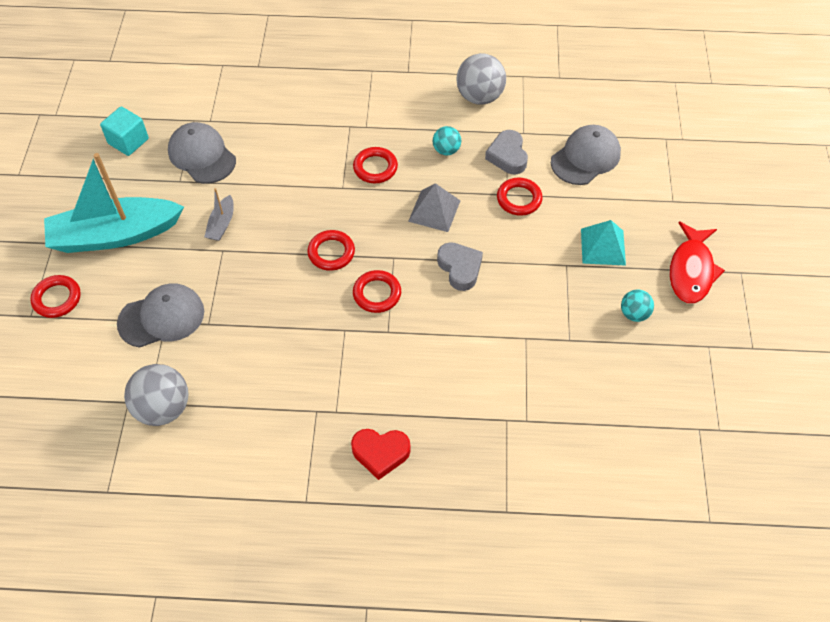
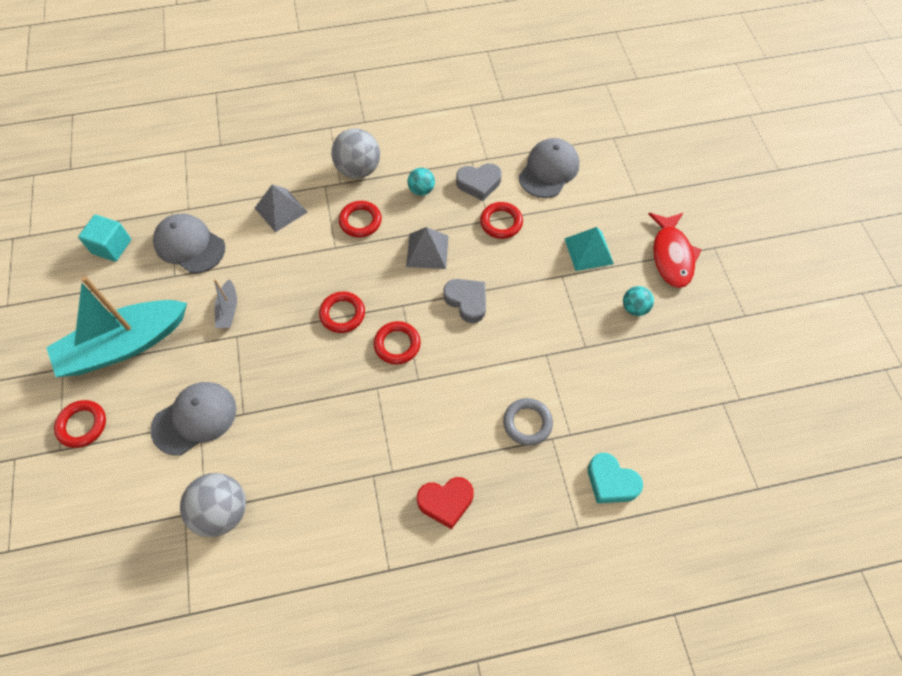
camera: 15 degrees left, 5 degrees up
grey ball [456,53,506,105] -> grey ball moved to [331,128,380,179]
grey heart [485,130,528,174] -> grey heart turned 75 degrees counterclockwise [456,163,502,201]
none -> grey pyramid [255,185,307,232]
none -> grey ring [503,398,553,446]
none -> turquoise heart [588,453,643,503]

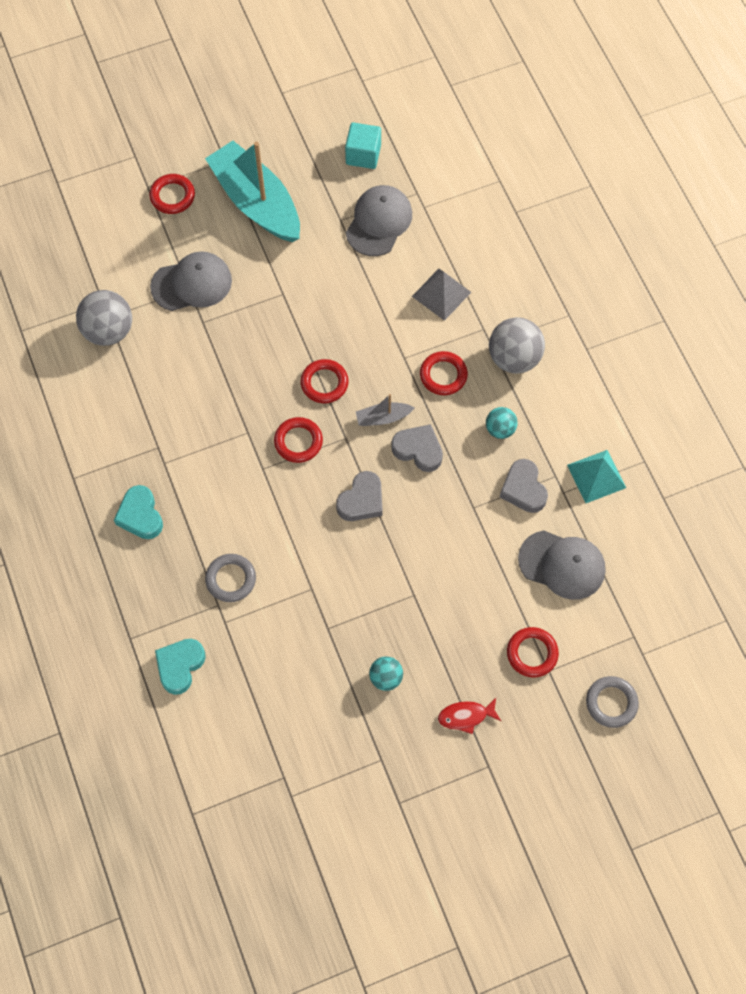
camera: 80 degrees right, 5 degrees up
grey cap [151,382,237,455] -> grey cap turned 60 degrees counterclockwise [150,251,232,311]
grey boat [214,279,237,328] -> grey boat moved to [356,394,415,426]
grey pyramid [406,227,449,269] -> grey heart [391,424,443,472]
red heart [417,477,474,529] -> turquoise heart [114,485,163,539]
red ring [480,202,523,239] -> red ring moved to [507,627,559,677]
turquoise pyramid [564,227,614,271] -> turquoise pyramid moved to [567,450,626,503]
red fish [649,213,702,288] -> red fish [438,698,501,734], size x0.58
none -> grey ring [586,676,639,728]

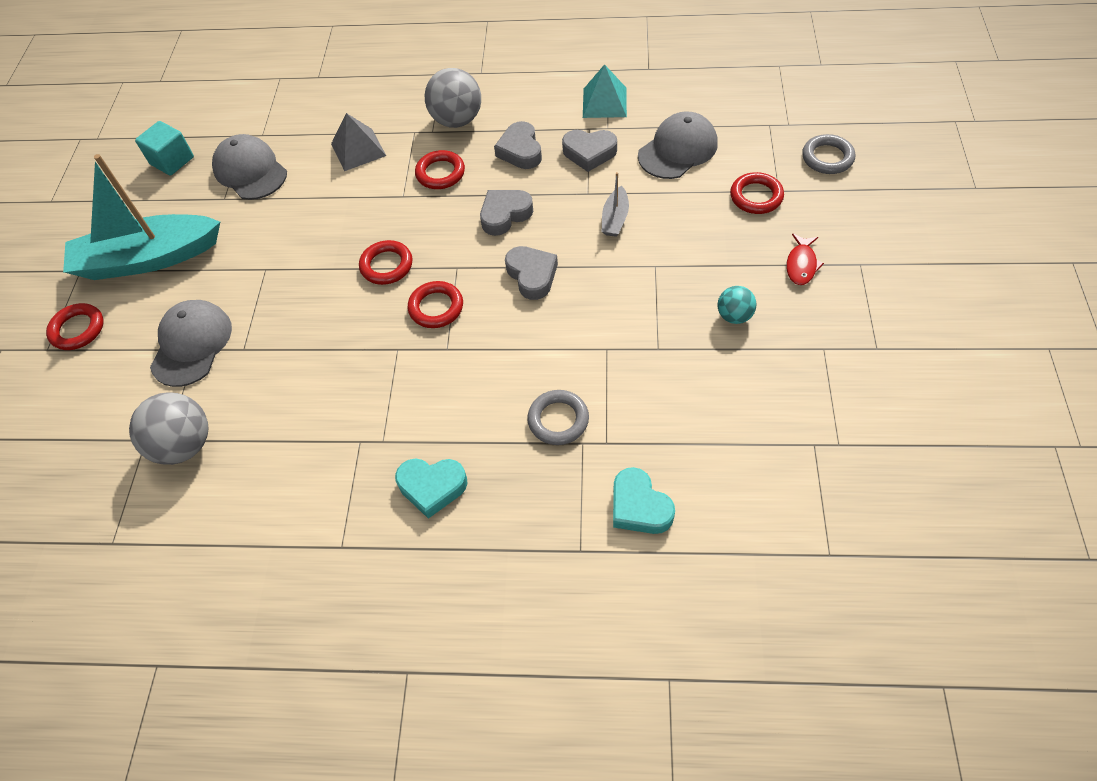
camera: 60 degrees left, 10 degrees down
grey boat [356,394,415,426] -> grey boat moved to [602,172,629,237]
turquoise ball [486,407,518,439] -> grey heart [494,121,542,169]

